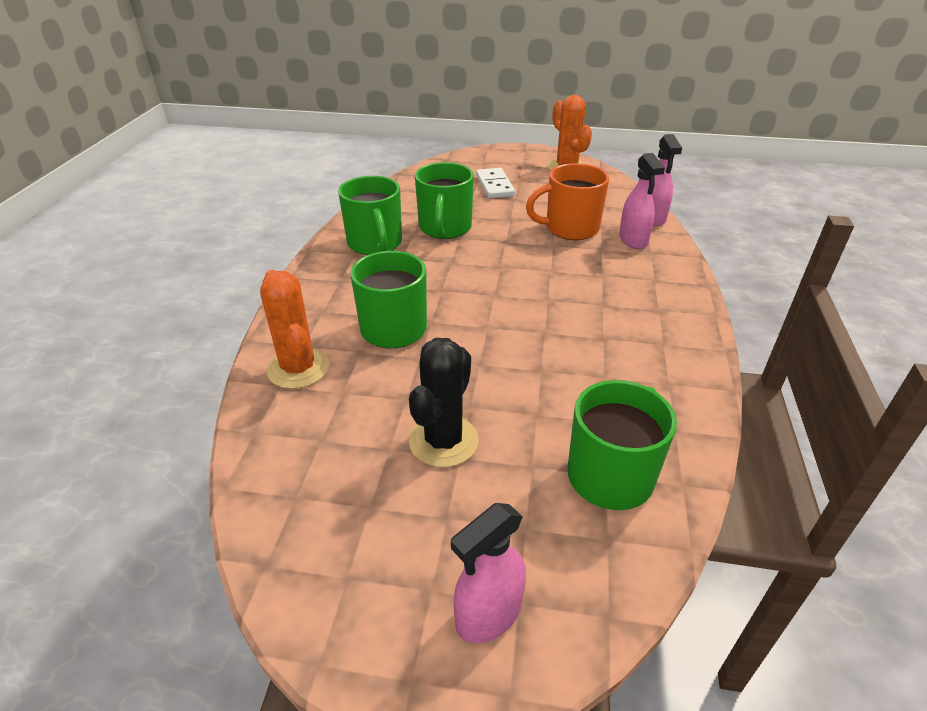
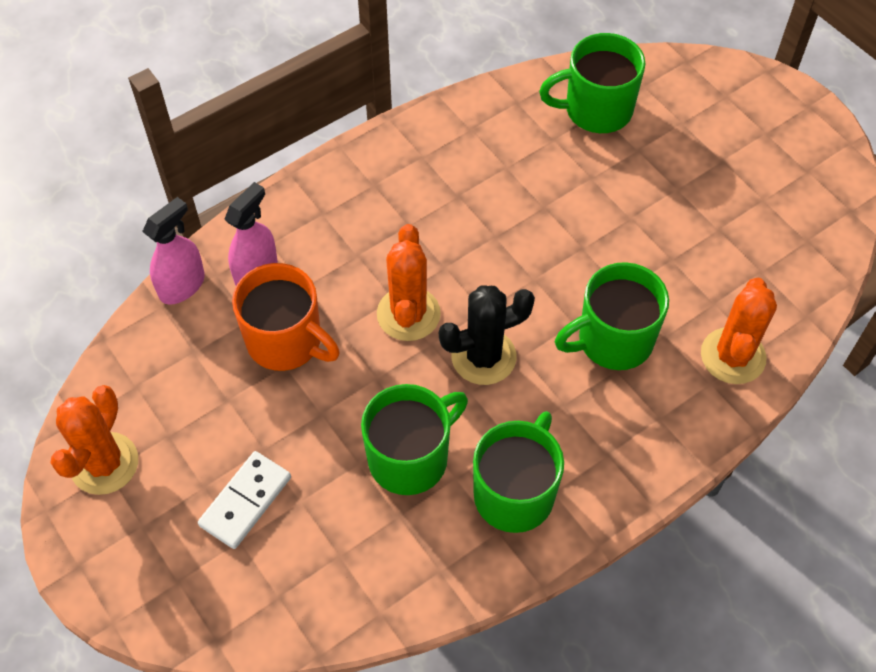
camera: 135 degrees left, 20 degrees up
black cactus [409,338,479,467] -> black cactus moved to [439,285,535,385]
pink spray bottle [451,503,526,644] -> none
none -> orange cactus [377,224,441,341]

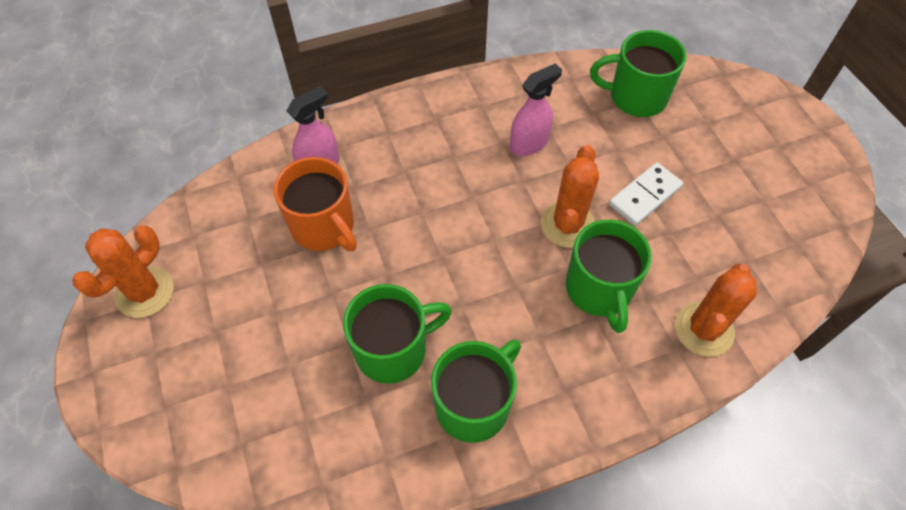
camera: 15 degrees right, 0 degrees up
pink spray bottle [142,197,205,305] -> pink spray bottle moved to [510,63,562,156]
white domino [198,451,291,549] -> white domino moved to [609,162,683,226]
orange cactus [377,224,441,341] -> orange cactus moved to [541,145,599,248]
black cactus [439,285,535,385] -> none
green mug [555,262,669,370] -> green mug turned 90 degrees counterclockwise [566,220,652,333]

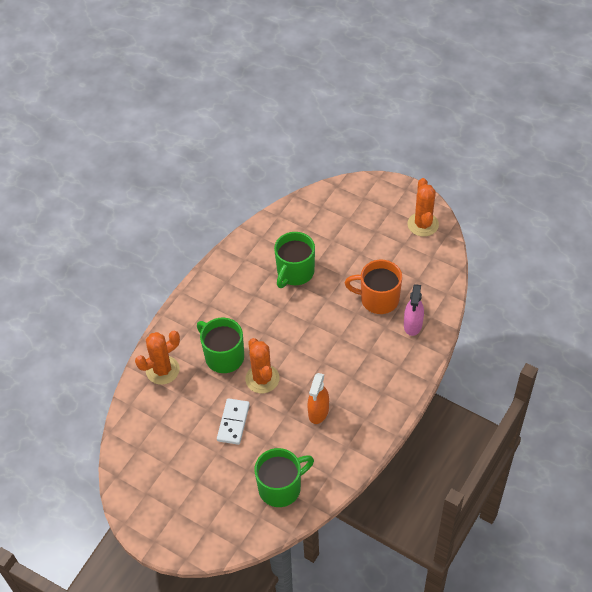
camera: 145 degrees right, 5 degrees down
green mug [431,339,521,443] -> none
pink spray bottle [510,63,562,156] -> orange spray bottle [307,373,329,424]
orange cactus [675,264,757,357] -> orange cactus turned 60 degrees clockwise [135,331,180,385]

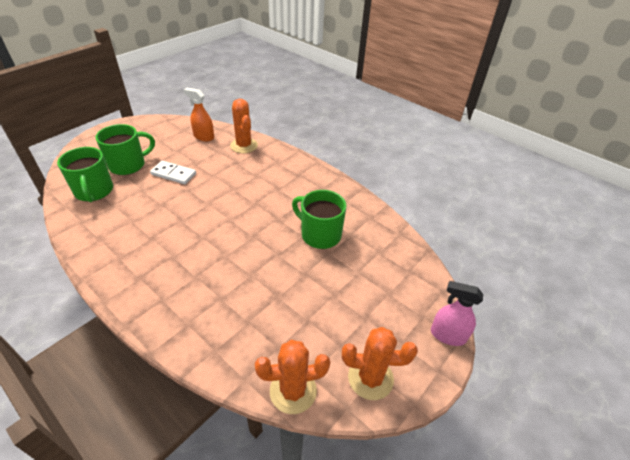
camera: 95 degrees right, 10 degrees down
green mug [197,318,244,373] -> green mug moved to [95,124,155,175]
orange cactus [245,338,280,393] -> orange cactus moved to [255,340,330,414]
orange spray bottle [307,373,329,424] -> orange spray bottle moved to [184,88,214,141]
orange mug [345,260,402,314] -> none
pink spray bottle [404,284,424,336] -> pink spray bottle moved to [431,281,483,346]

